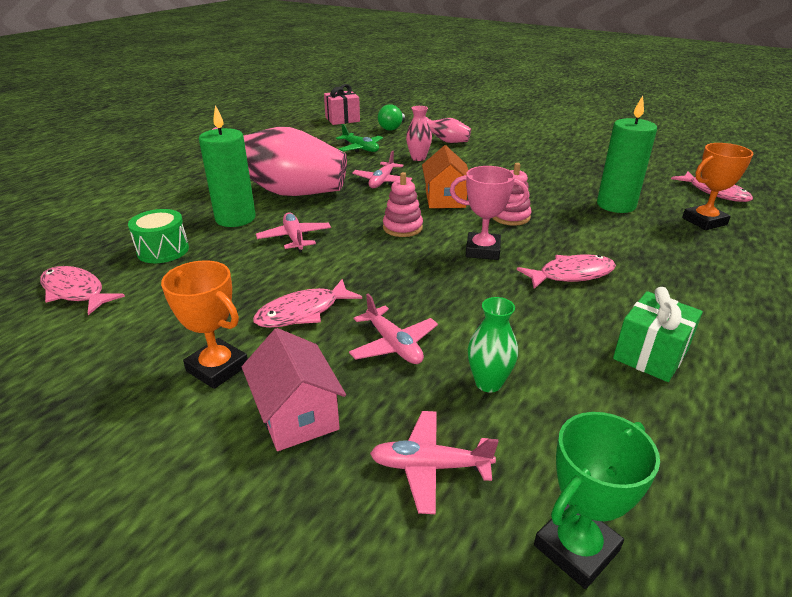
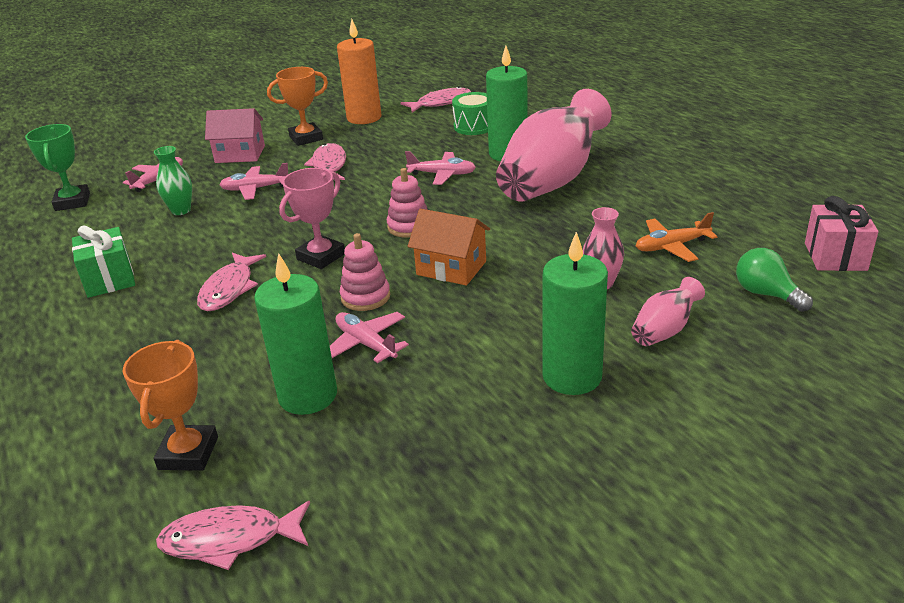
camera: 120 degrees right, 0 degrees up
green plane [336,124,383,153] -> orange plane [636,212,717,262]
pink plane [352,151,412,188] -> pink plane moved to [330,312,409,363]
none -> orange candle [337,19,381,124]
none -> green candle [542,232,608,395]

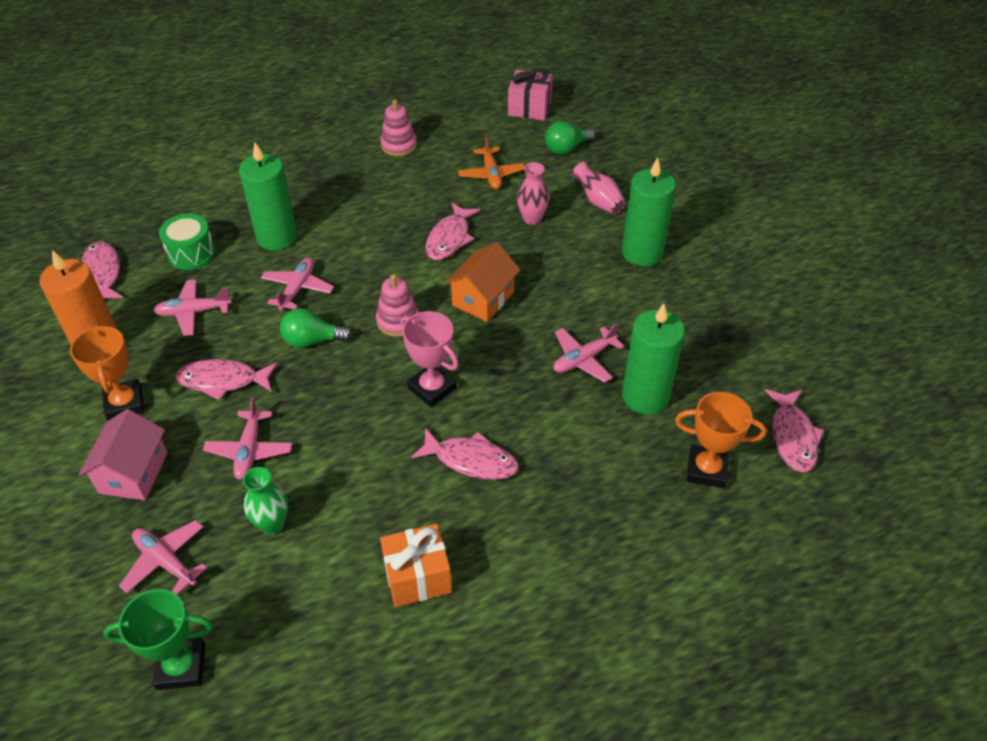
camera: 85 degrees left, 15 degrees up
green gift [72,225,135,298] -> orange gift [380,524,452,607]
pink stacking toy [340,233,390,311] -> pink stacking toy moved to [380,99,417,156]
pink vase [496,89,611,202] -> none
none -> pink plane [153,279,232,336]
none -> green light bulb [280,308,352,348]
none -> pink fish [425,202,480,260]

